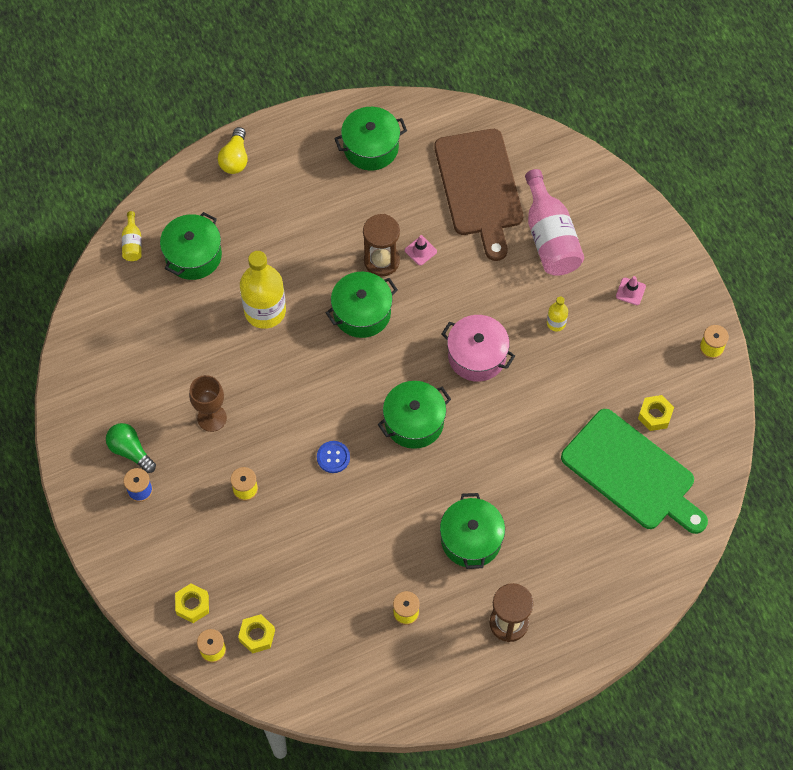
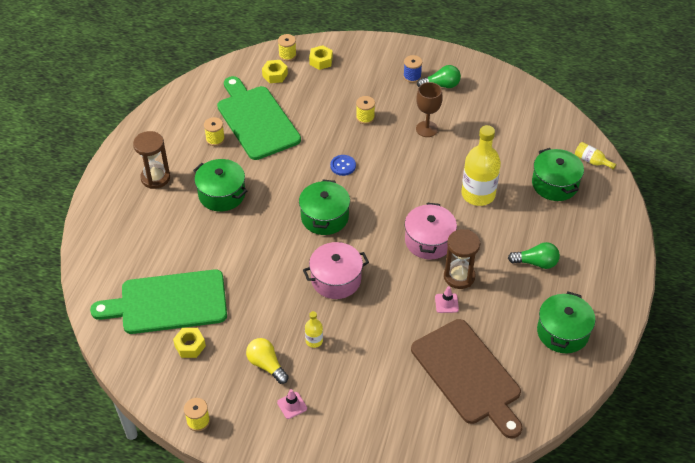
camera: 130 degrees right, 15 degrees down
yellow light bulb [218,127,248,174] -> yellow light bulb moved to [246,338,289,384]
green pot [326,272,398,338] -> pink pot [405,203,457,260]
brown cutting board [434,129,523,261] -> brown cutting board turned 150 degrees counterclockwise [411,319,523,438]
pink bottle [525,169,584,276] -> none
none -> green cutting board [217,76,301,160]
none -> green light bulb [508,242,560,269]

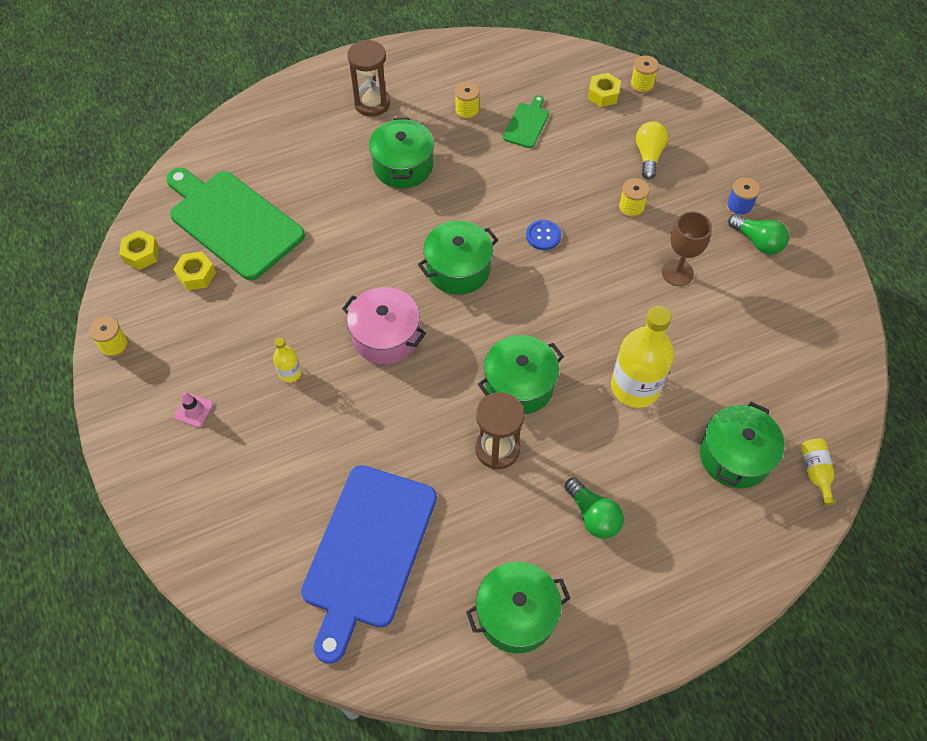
camera: 50 degrees right, 10 degrees up
green cutting board [217,76,301,160] -> green cutting board [503,95,549,148], size x0.45
yellow light bulb [246,338,289,384] -> yellow light bulb moved to [636,121,668,180]
yellow nut [309,45,333,70] -> yellow nut moved to [119,230,159,270]
pink pot [405,203,457,260] -> green pot [478,335,564,414]
brown cutting board [411,319,523,438] -> blue cutting board [301,465,437,664]
pink traffic cone [435,286,459,313] -> none

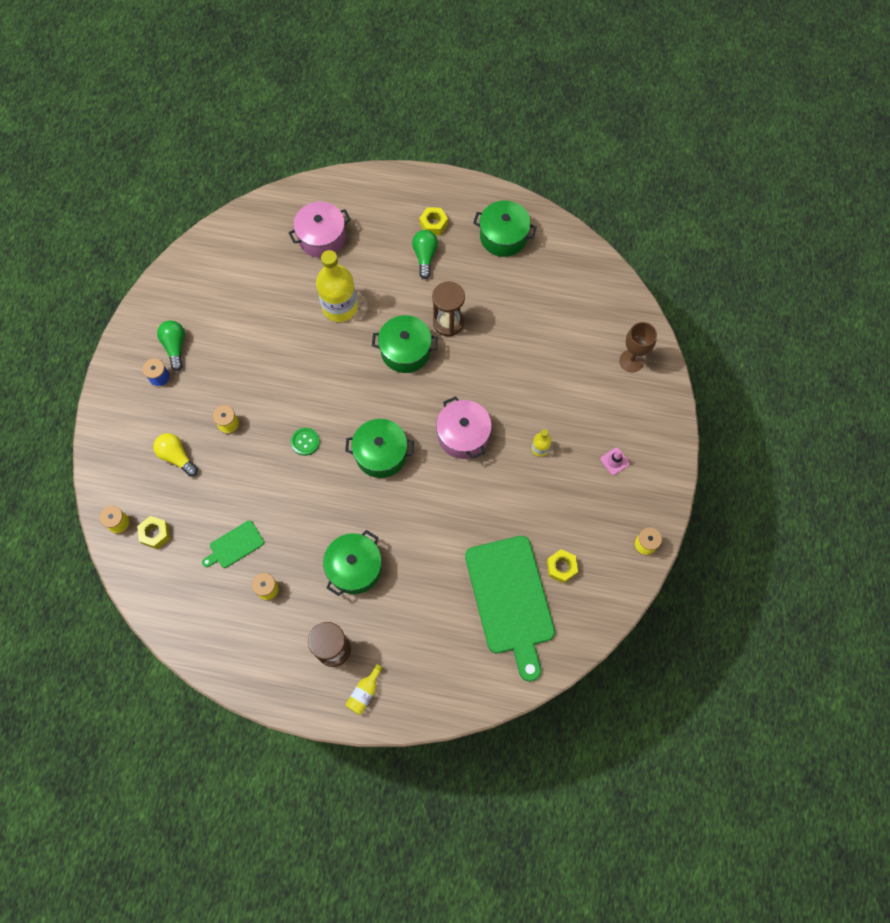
camera: 145 degrees left, 10 degrees up
yellow nut [119,230,159,270] -> yellow nut moved to [420,207,448,235]
blue cutting board [301,465,437,664] -> none
blue button [526,220,561,250] -> green button [291,428,320,456]
yellow light bulb [636,121,668,180] -> yellow light bulb turned 90 degrees clockwise [153,433,198,477]
brown goblet [662,212,712,286] -> brown goblet moved to [619,322,657,372]
green pot [700,402,785,488] -> pink pot [288,202,351,258]
yellow bottle [801,438,835,506] -> yellow bottle moved to [346,664,383,715]

